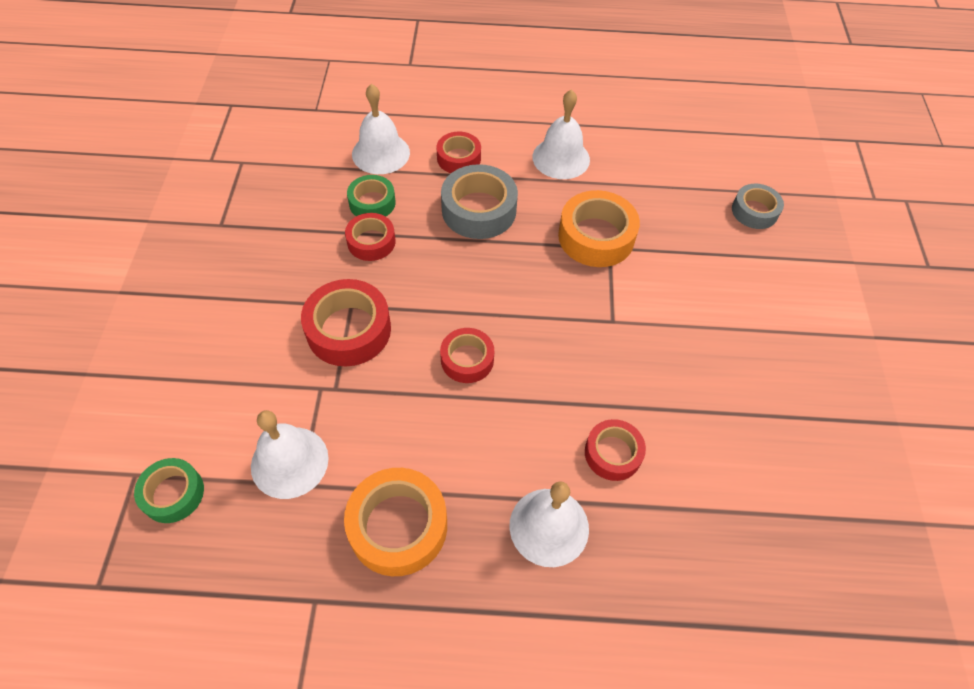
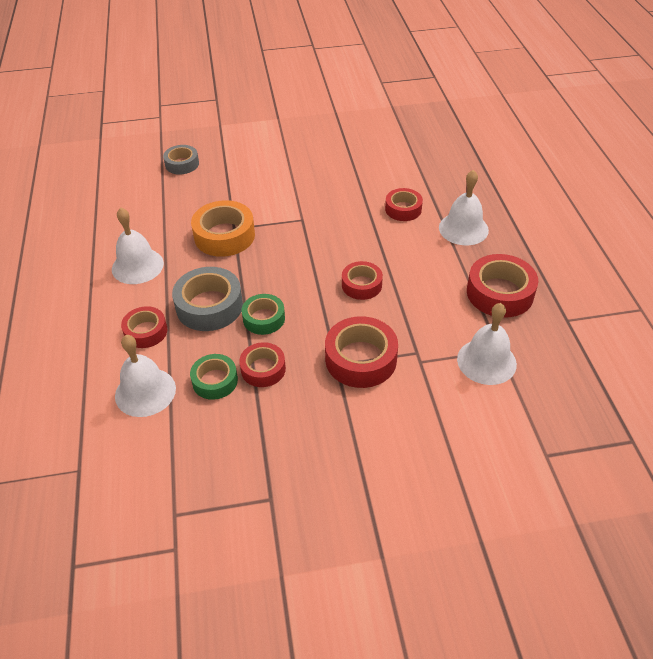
camera: 100 degrees left, 10 degrees down
green tape [134,458,204,523] -> green tape moved to [242,294,285,335]
orange tape [344,468,447,576] -> red tape [467,254,538,318]

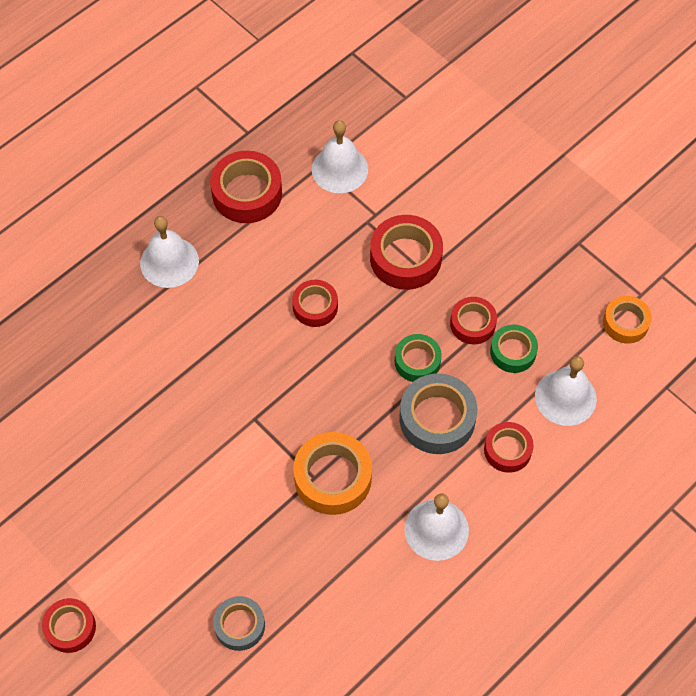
camera: 125 degrees left, 15 degrees up
red tape [385,188,423,221] -> red tape moved to [42,598,96,653]
none -> orange tape [603,296,652,344]

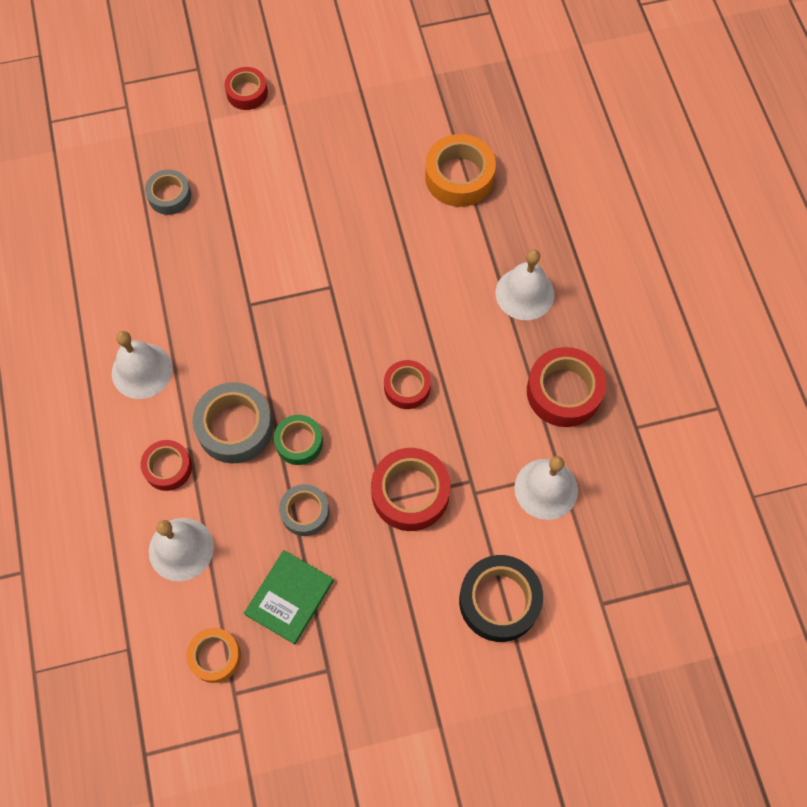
camera: 120 degrees right, 5 degrees up
orange tape [293,432,372,515] -> orange tape moved to [425,134,496,207]
red tape [450,297,497,345] -> grey tape [279,484,330,536]
green tape [490,325,538,373] -> none
none -> green book [244,550,334,644]
none -> black tape [459,555,543,642]

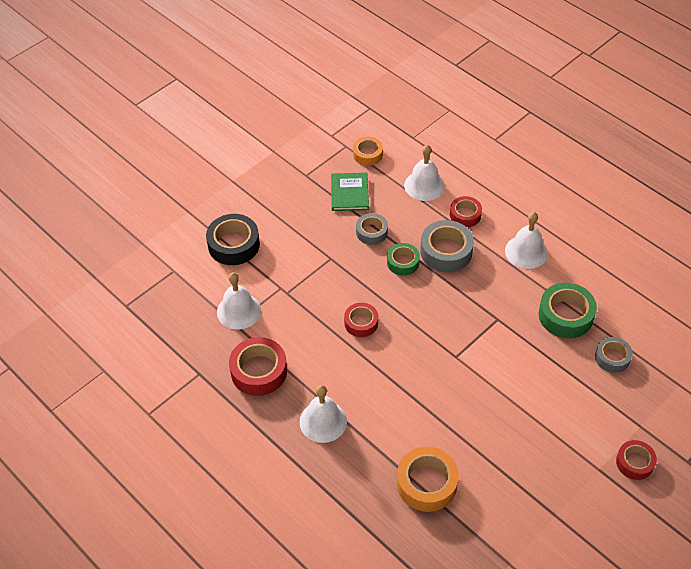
camera: 150 degrees right, 15 degrees down
red tape [371,448,451,531] -> none
none -> green tape [539,283,597,338]

